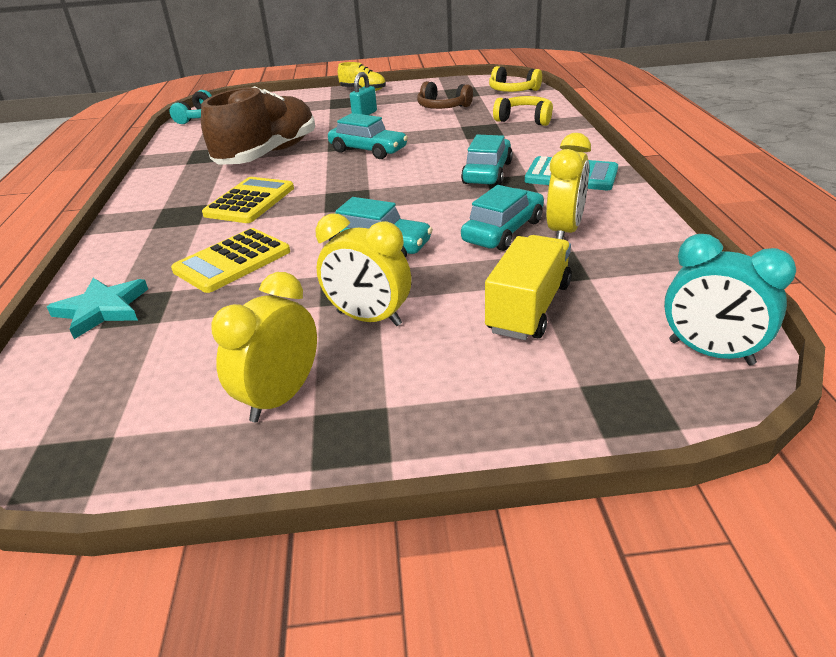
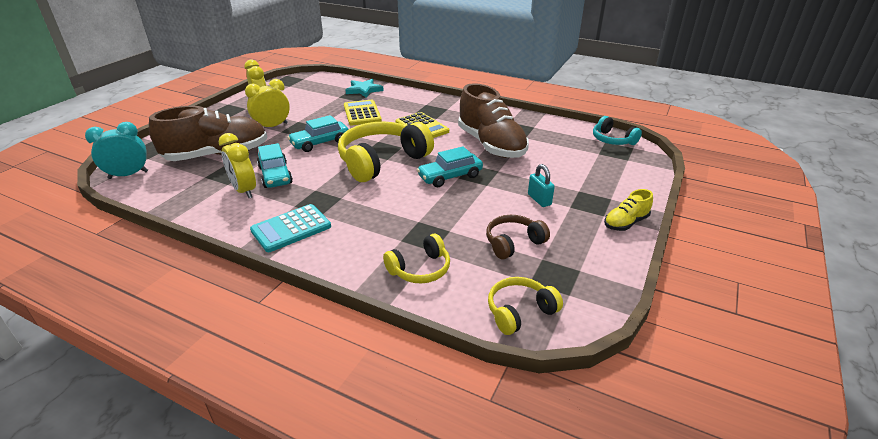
camera: 120 degrees right, 0 degrees up
turquoise car [461,135,513,185] -> none
yellow truck [485,235,571,340] -> brown shoe [149,106,268,161]
none -> yellow headphones [338,122,434,182]

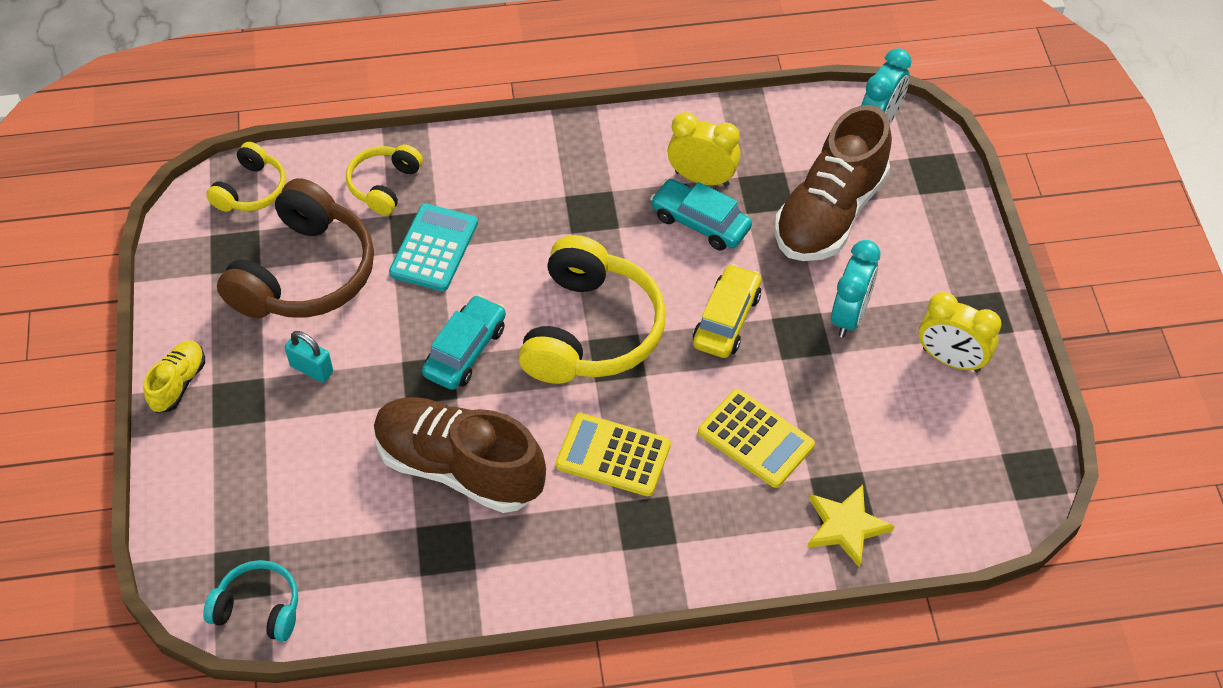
camera: 145 degrees right, 20 degrees up
yellow clock [245,79,290,127] -> turquoise clock [831,240,880,338]
turquoise calculator [250,204,331,252] -> turquoise calculator moved to [389,204,478,291]
turquoise car [287,115,349,152] -> yellow car [693,264,761,358]
turquoise star [346,79,384,98] -> yellow star [807,485,895,568]
brown headphones [486,215,550,259] -> brown headphones [217,178,374,318], size x1.89

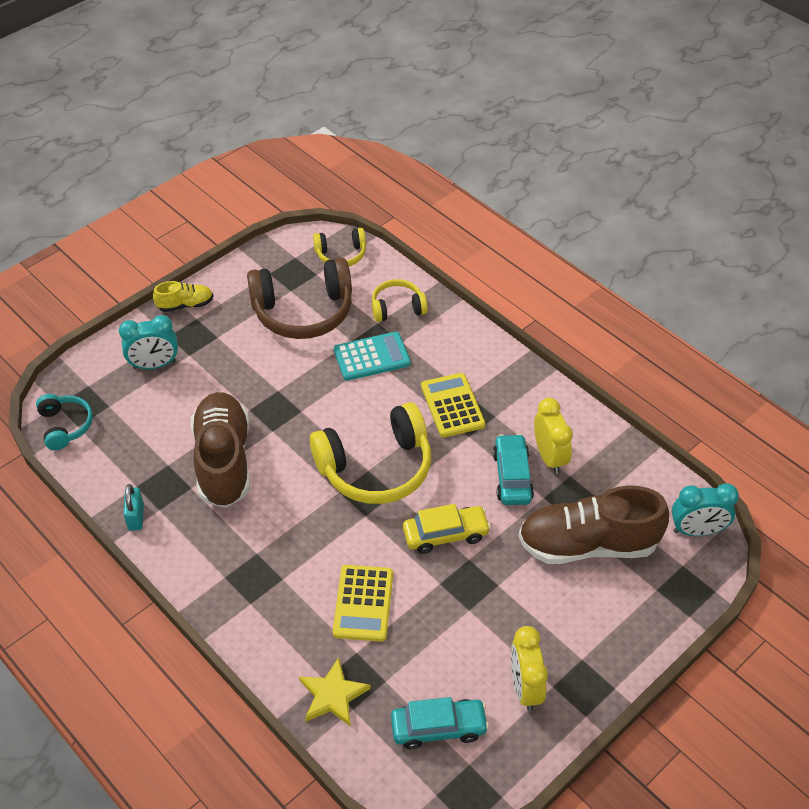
camera: 55 degrees right, 5 degrees down
turquoise padlock [285,331,333,383] -> turquoise padlock moved to [123,484,144,531]
turquoise car [422,295,506,390] -> turquoise car moved to [391,697,489,749]
yellow calculator [556,413,671,496] -> yellow calculator moved to [421,373,485,437]
turquoise clock [831,240,880,338] -> turquoise clock moved to [119,315,178,369]

